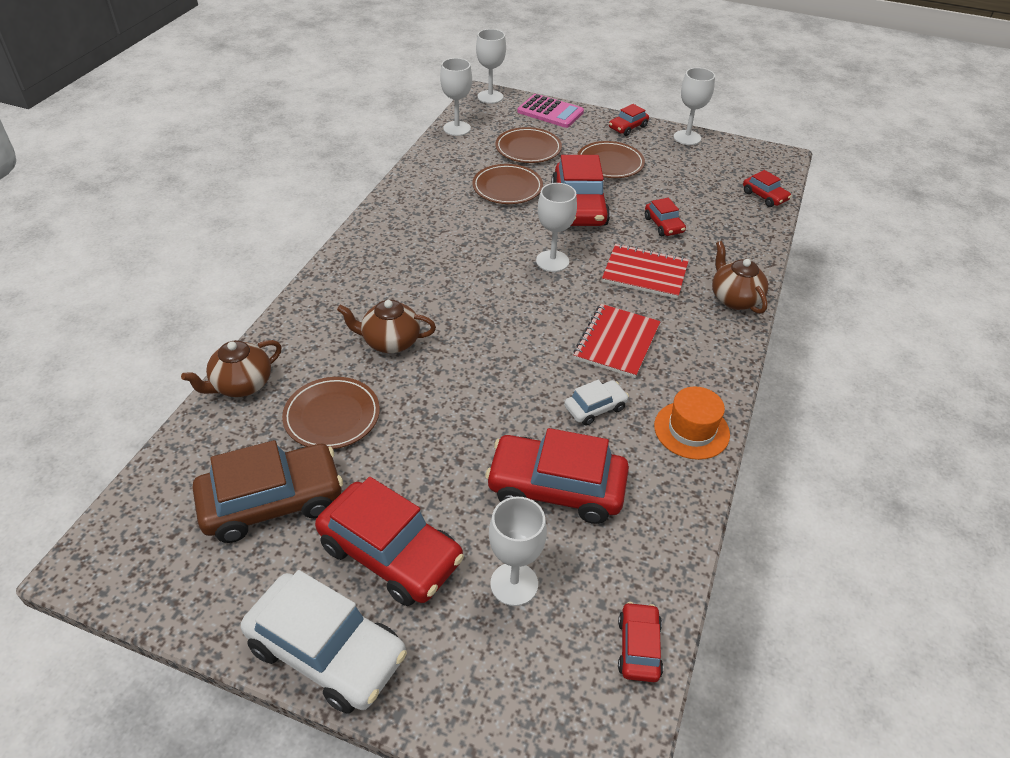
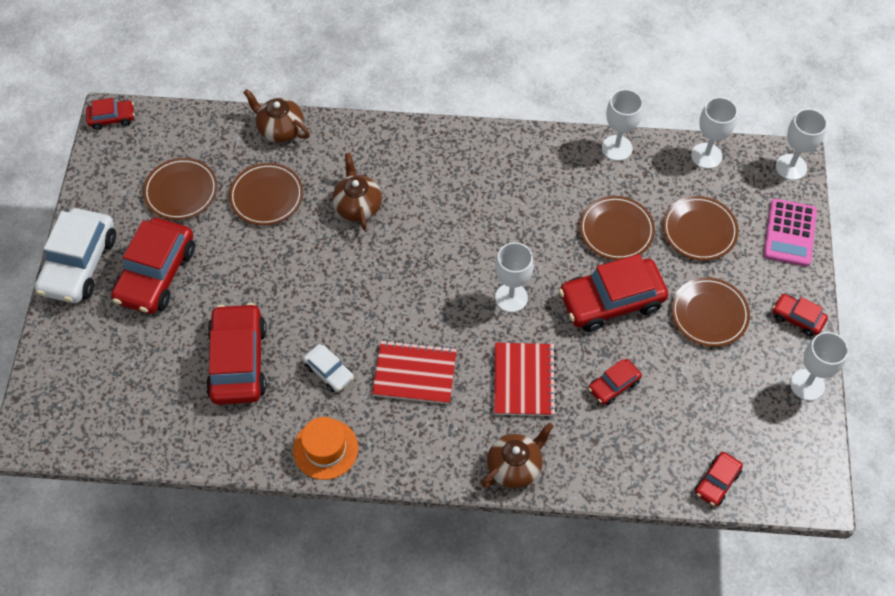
camera: 75 degrees right, 15 degrees up
brown car [193,440,343,543] -> brown plate [143,158,218,220]
white goblet [489,497,547,606] -> white goblet moved to [602,89,643,161]
red car [618,602,663,682] -> red car moved to [86,98,135,130]

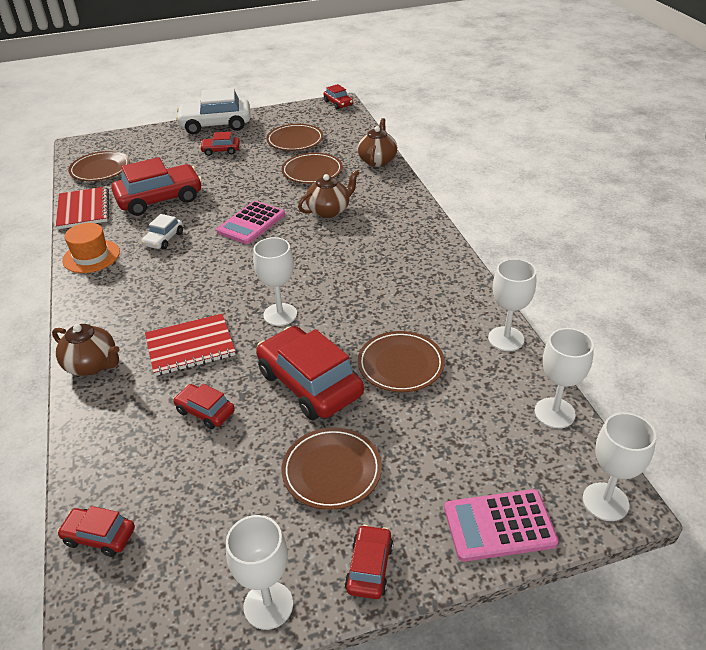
camera: 70 degrees right, 20 degrees down
red car [111,218,195,314] -> red car [200,132,240,156], size x0.50
red notebook [372,340,457,404] -> red notebook moved to [56,186,109,229]
brown plate [663,196,739,261] -> brown plate moved to [68,151,130,181]
none -> pink calculator [216,201,285,244]

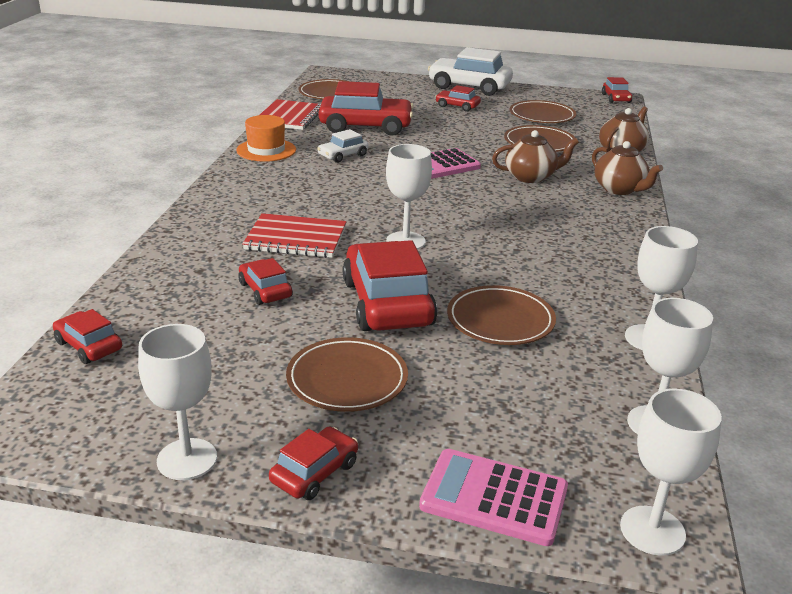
camera: 25 degrees right, 10 degrees down
brown teapot [52,324,120,376] -> brown teapot moved to [592,141,663,195]

